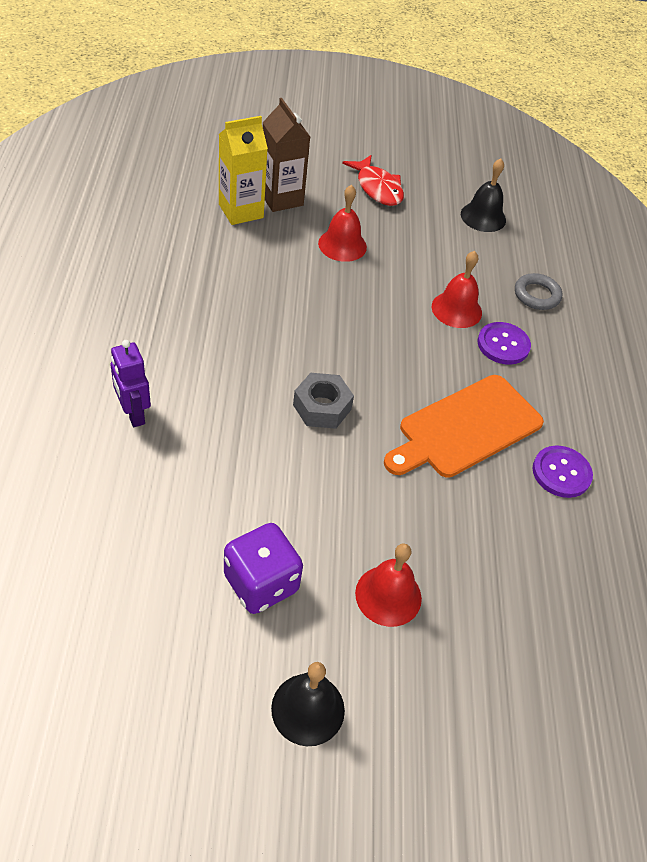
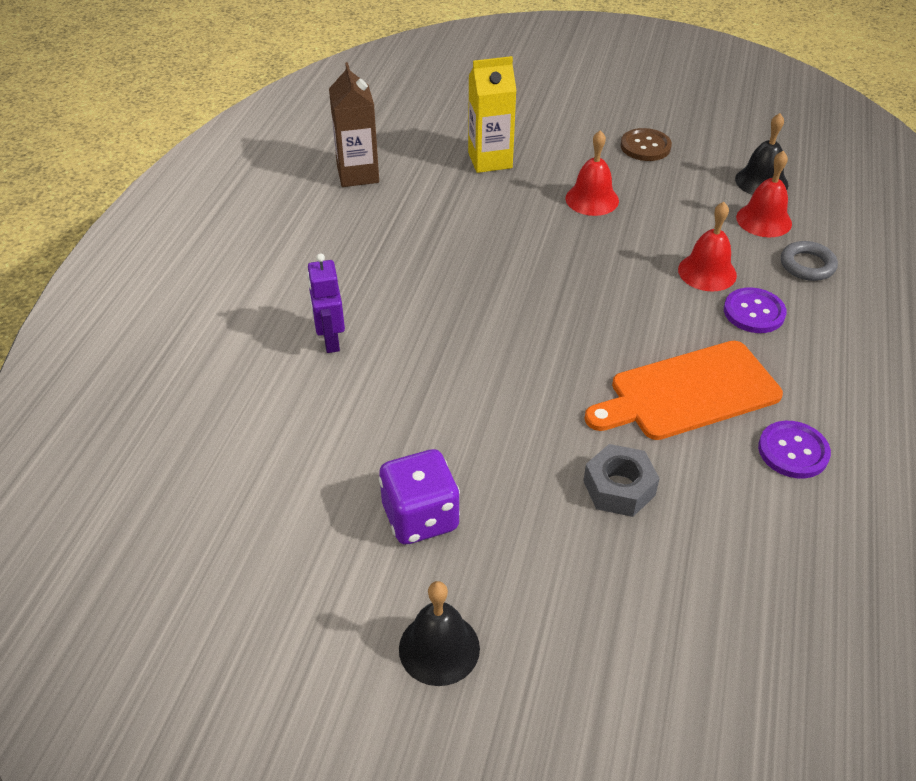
camera: 20 degrees right, 5 degrees down
brown carton [262,98,310,212] -> brown carton moved to [329,62,379,187]
grey nut [293,373,354,429] -> grey nut moved to [583,444,660,517]
red fish [342,155,404,206] -> brown button [620,128,672,161]
red bell [355,543,422,627] -> red bell moved to [736,151,792,237]

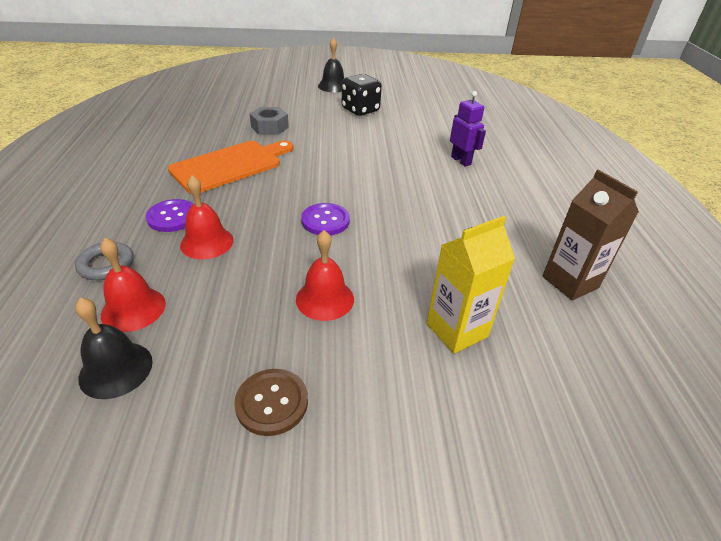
camera: 160 degrees right, 5 degrees down
purple dice [379,449,460,544] -> black dice [342,74,382,116]
purple button [758,421,831,479] -> purple button moved to [301,203,350,235]

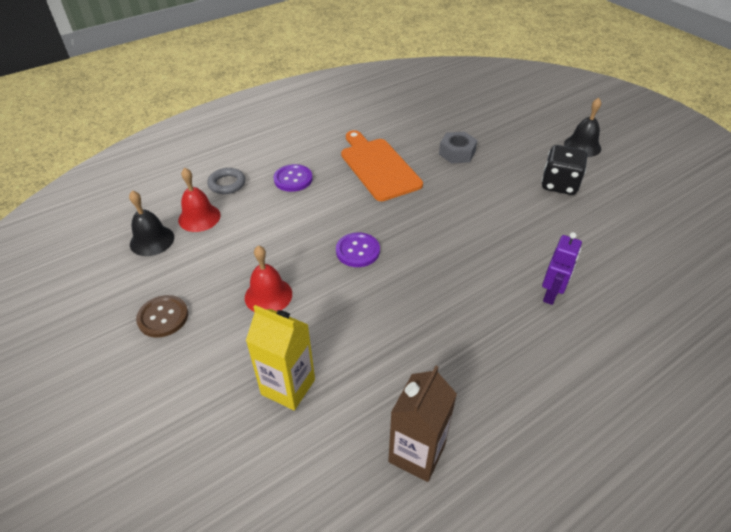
camera: 60 degrees right, 5 degrees up
orange cutting board [168,140,294,194] -> orange cutting board turned 135 degrees counterclockwise [341,130,423,201]
red bell [180,175,234,259] -> none

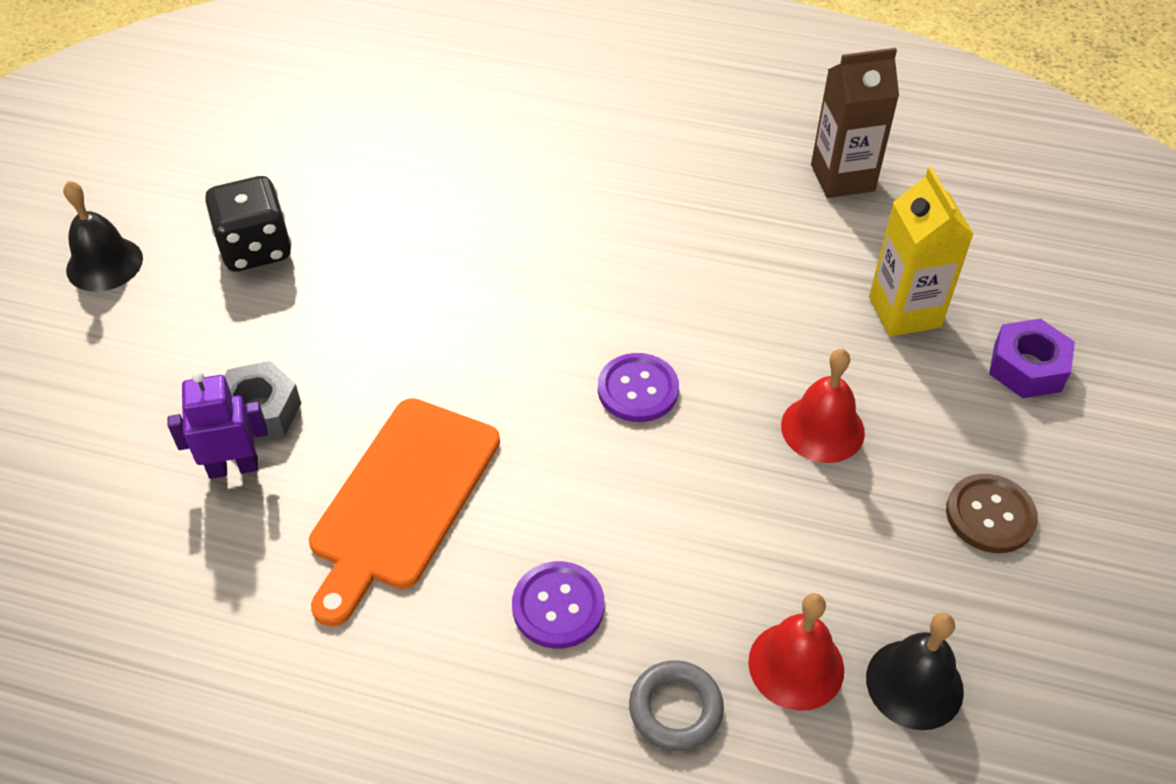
camera: 130 degrees left, 5 degrees up
purple robot [542,232,582,305] -> purple robot moved to [167,371,268,479]
none -> purple nut [989,318,1075,398]

